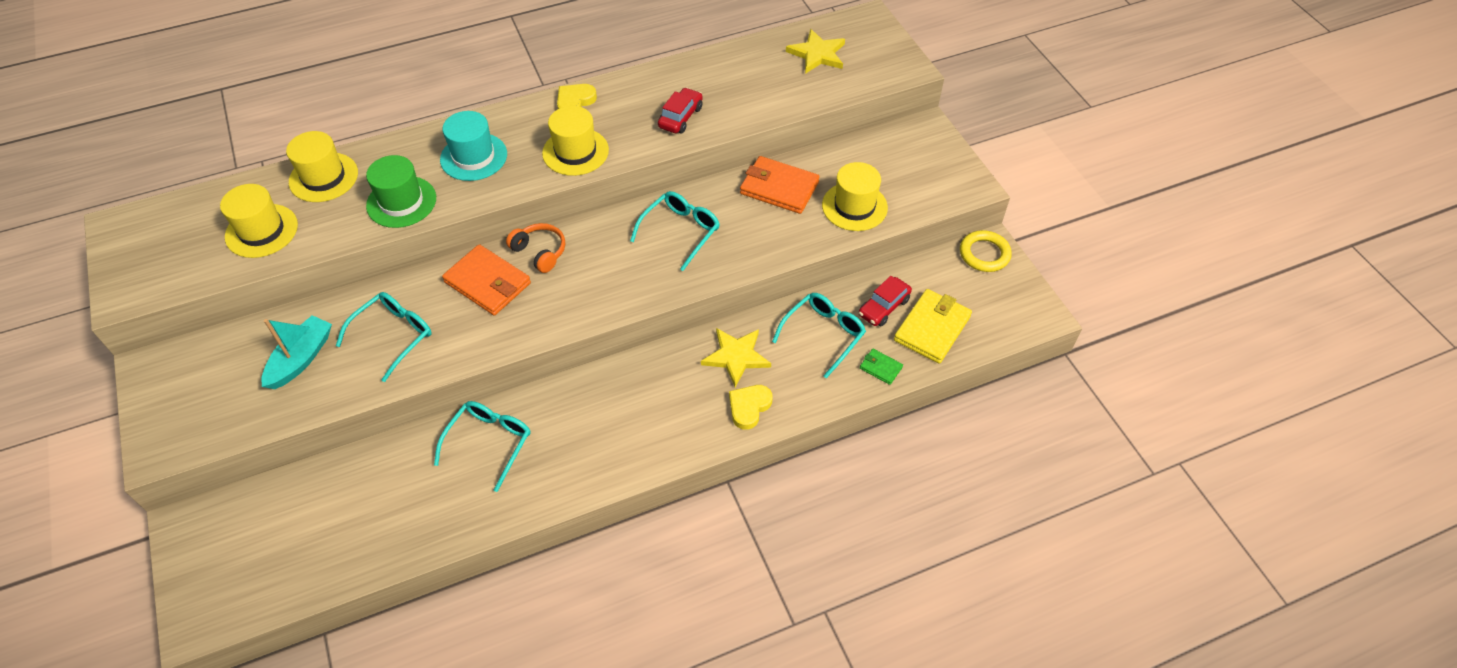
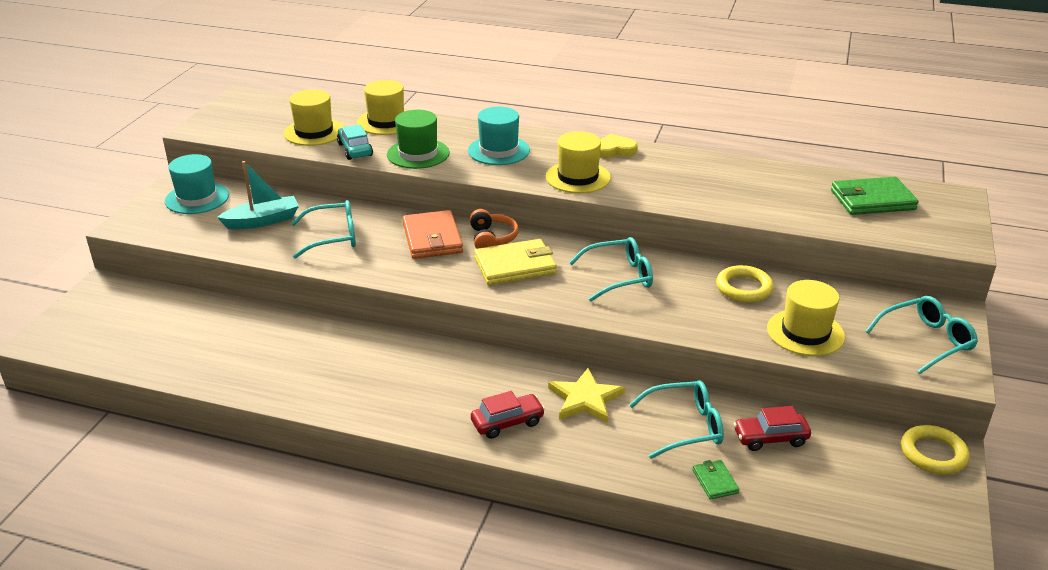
camera: 40 degrees right, 20 degrees down
turquoise glasses [434,401,531,492] -> turquoise glasses moved to [865,296,978,375]
red car [658,87,703,133] -> red car moved to [471,391,545,439]
yellow heart [729,385,773,430] -> none
orange wallet [740,156,820,214] -> yellow ring [716,265,774,302]
yellow star [786,29,845,74] -> green wallet [831,176,919,215]
yellow wallet [894,289,972,363] -> yellow wallet moved to [474,239,557,285]
none -> turquoise hat [165,154,229,214]
none -> turquoise car [337,124,373,160]

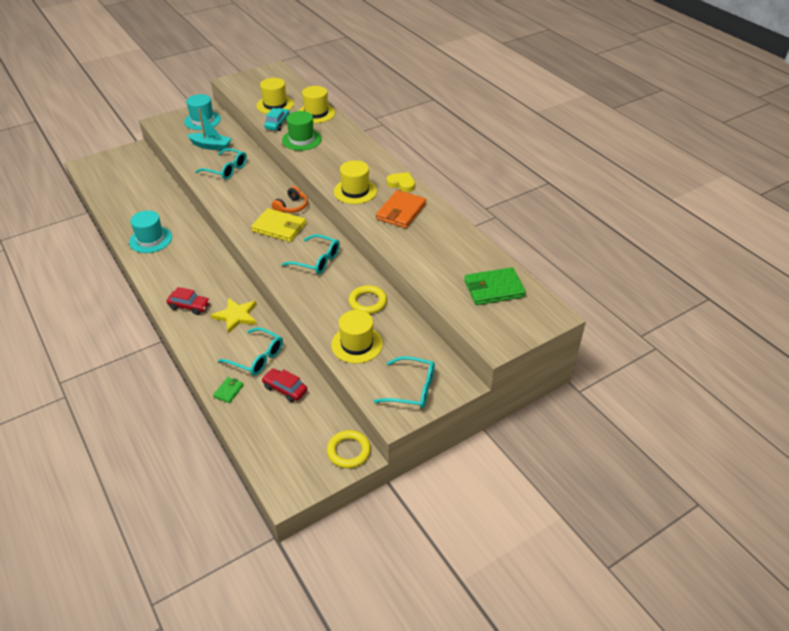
camera: 40 degrees right, 10 degrees up
orange wallet [403,210,463,259] -> orange wallet moved to [376,190,426,228]
turquoise hat [468,107,530,165] -> turquoise hat moved to [129,210,172,253]
green wallet [831,176,919,215] -> green wallet turned 45 degrees counterclockwise [464,267,526,305]

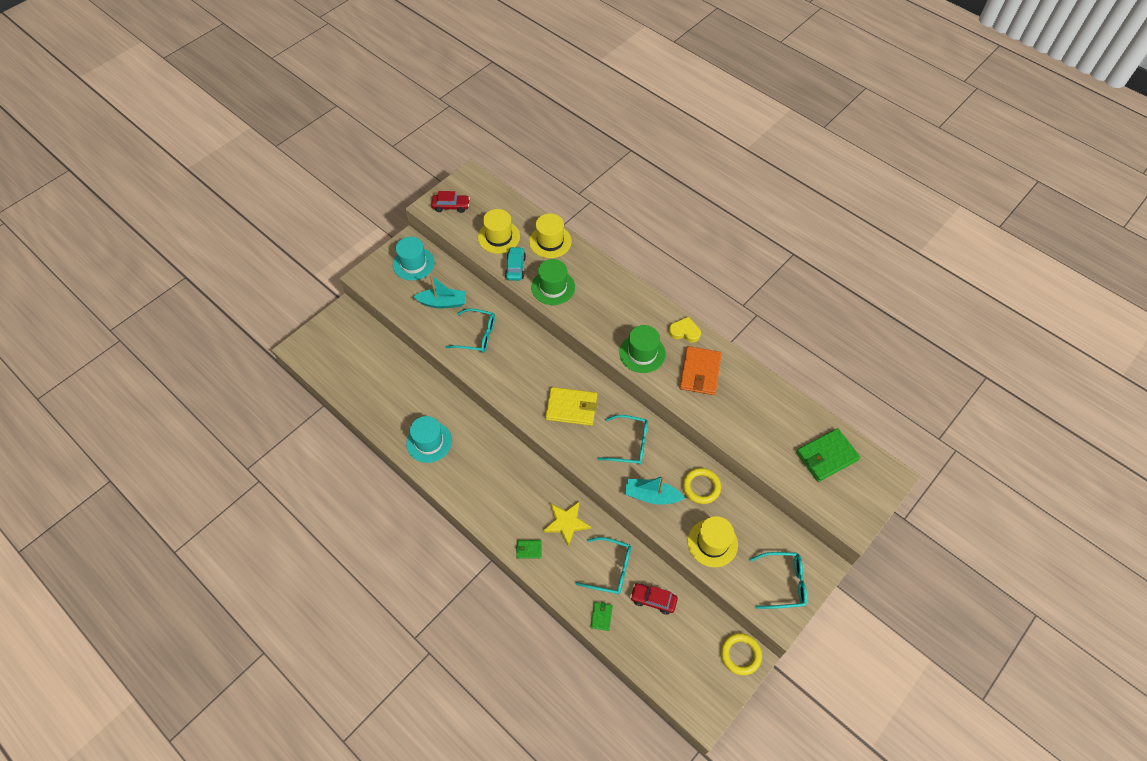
camera: 15 degrees left, 15 degrees up
red car [166,287,210,315] -> red car moved to [431,191,470,213]
orange headphones [272,186,308,213] -> none
yellow hat [334,160,377,204] -> green hat [619,325,666,373]
none -> green wallet [516,540,542,559]
none -> turquoise boat [625,475,685,505]

